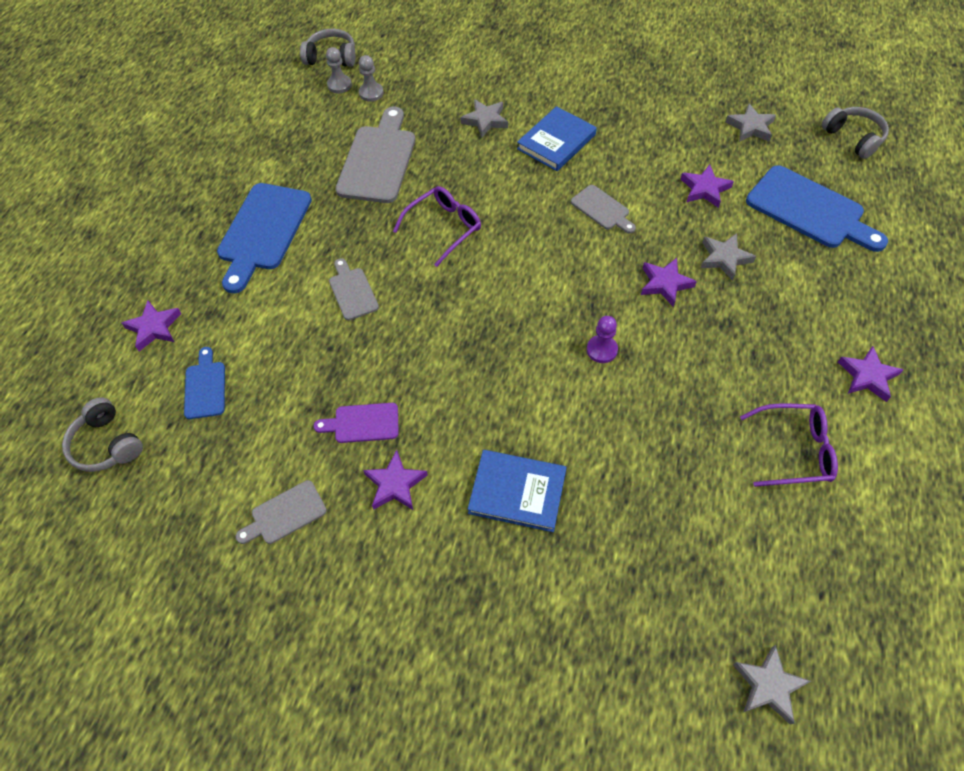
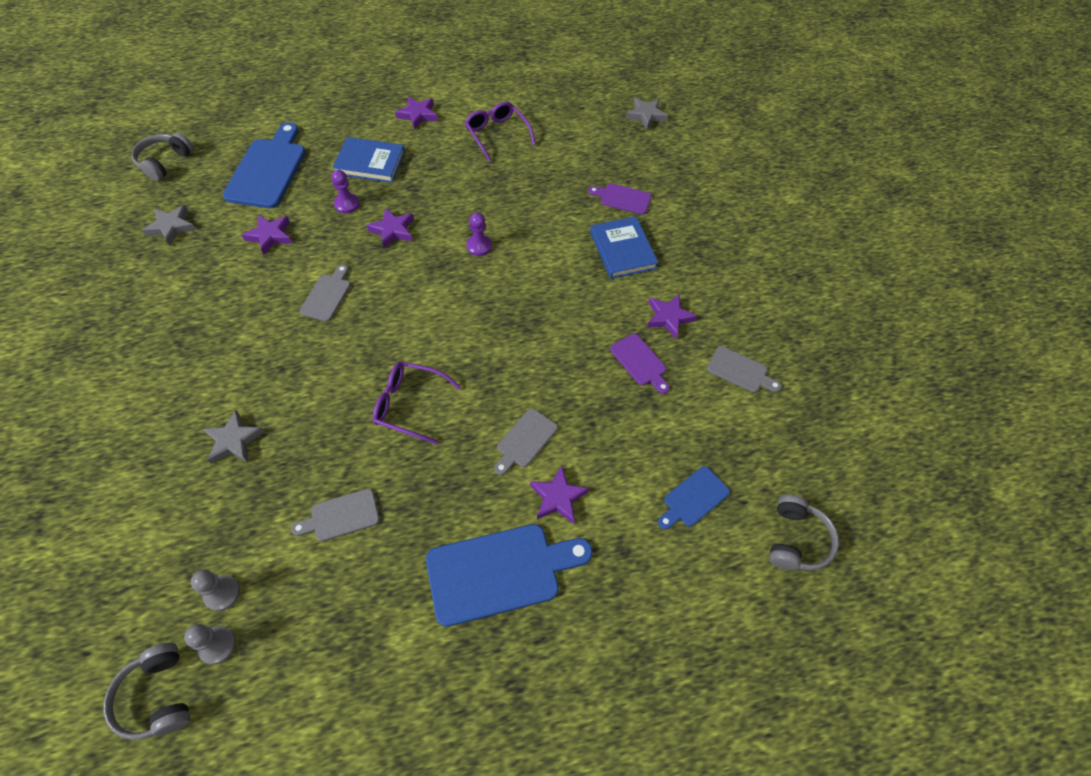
camera: 125 degrees left, 0 degrees up
purple star [122,300,182,351] -> purple star moved to [530,466,589,524]
grey cutting board [335,107,415,203] -> grey cutting board [291,489,380,542], size x0.53
blue book [517,106,597,171] -> blue book moved to [333,137,405,183]
grey star [701,233,756,281] -> purple pawn [331,170,360,213]
none -> purple cutting board [588,183,651,214]

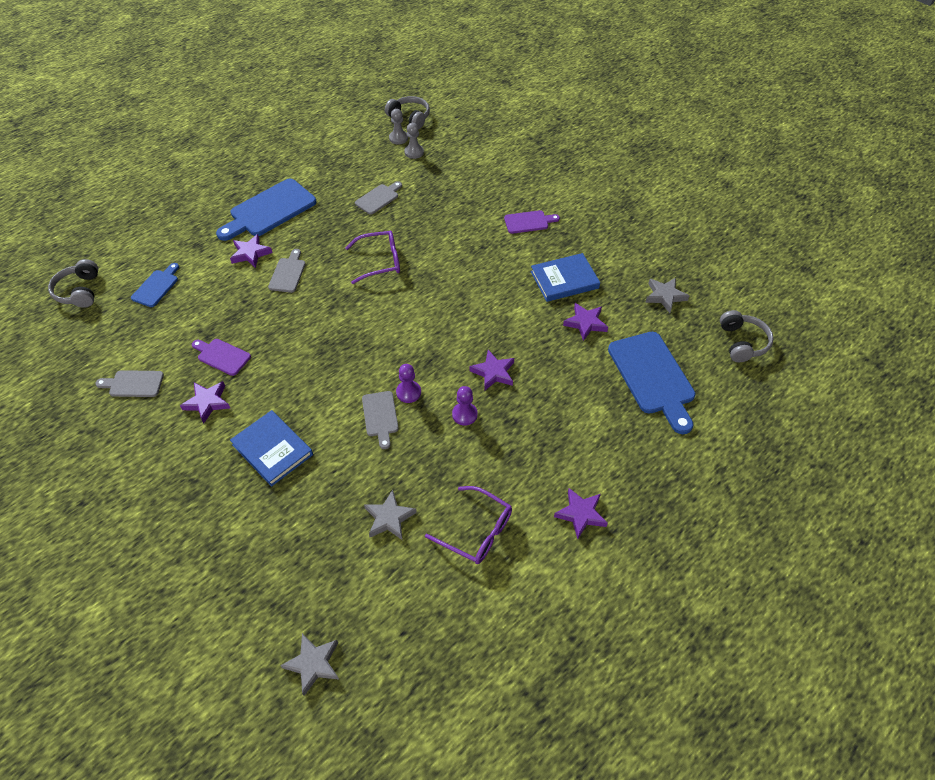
camera: 155 degrees right, 5 degrees down
grey star [203,410,265,464] -> grey star moved to [364,490,417,540]
grey cutting board [300,264,351,322] -> grey cutting board moved to [362,391,399,449]
purple pawn [331,170,360,213] -> purple pawn moved to [452,386,478,426]
blue book [333,137,405,183] -> blue book moved to [531,253,600,302]
purple cutting board [588,183,651,214] -> purple cutting board moved to [504,210,560,234]

